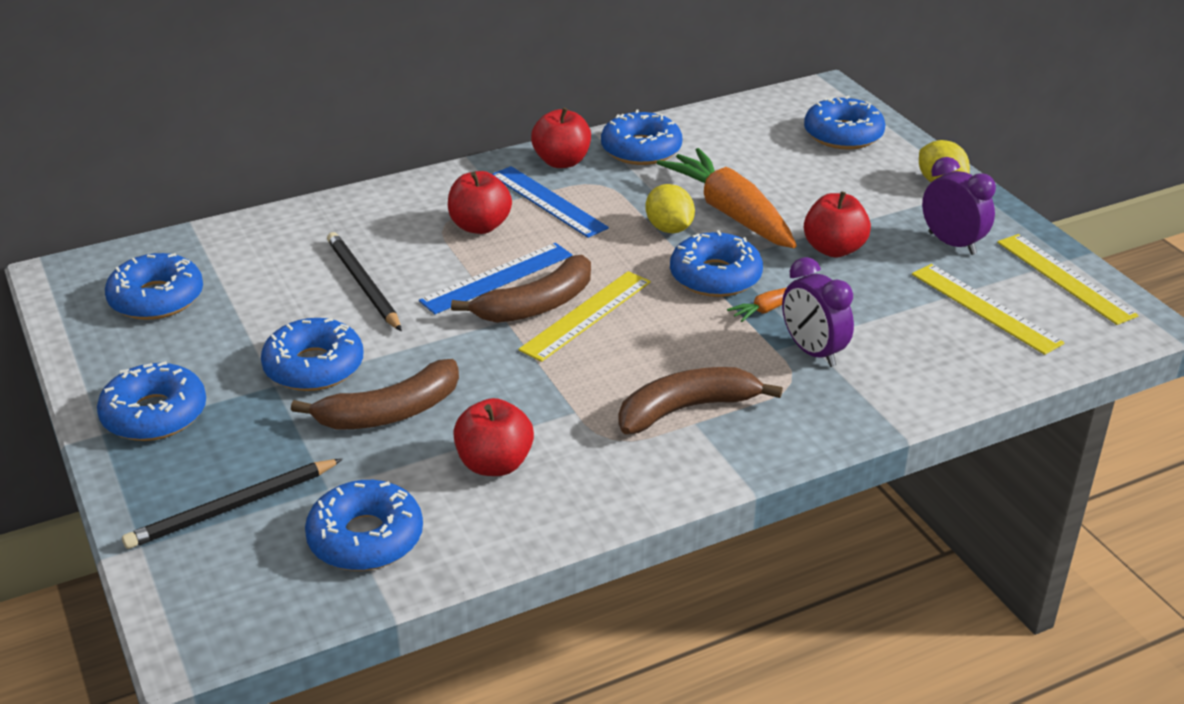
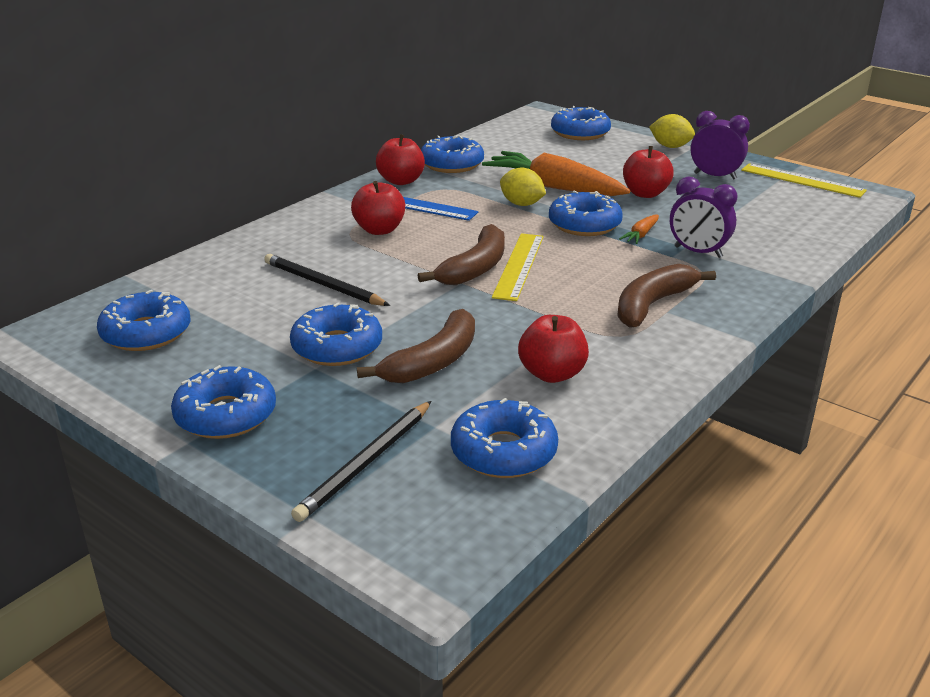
camera: 25 degrees left, 5 degrees down
blue ruler [419,243,572,314] -> none
yellow ruler [912,264,1065,355] -> none

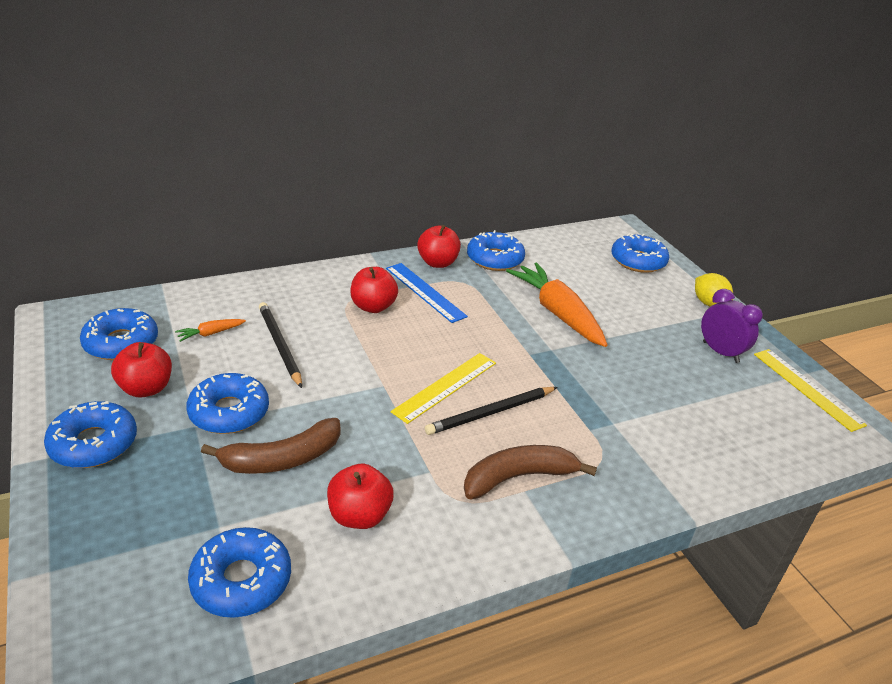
camera: 25 degrees right, 5 degrees up
black pencil [291,401,431,522] -> black pencil moved to [425,387,557,435]
brown banana [418,224,505,285] -> none
yellow lemon [500,168,546,206] -> none
blue donut [549,190,623,236] -> none
orange carrot [619,215,659,244] -> orange carrot moved to [175,319,246,342]
red apple [623,146,674,198] -> red apple moved to [111,342,172,398]
purple clock [670,177,738,258] -> none

